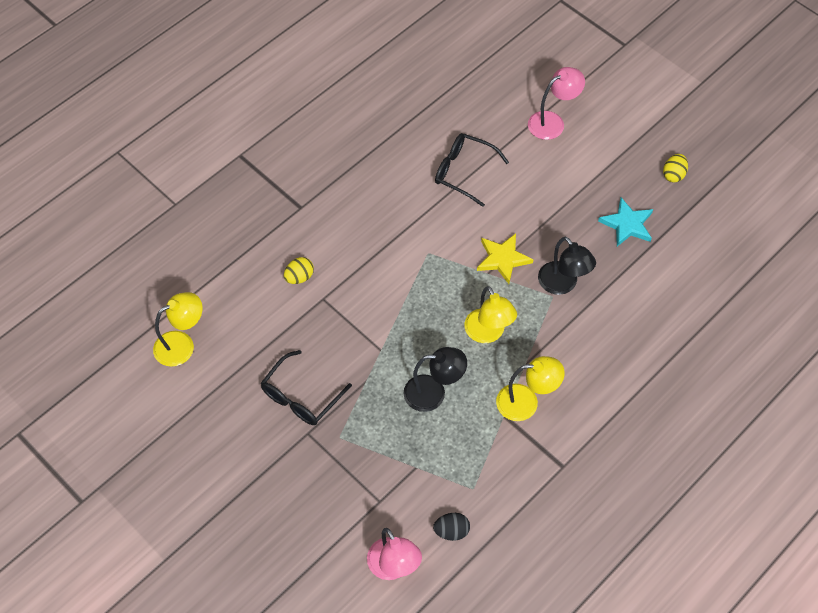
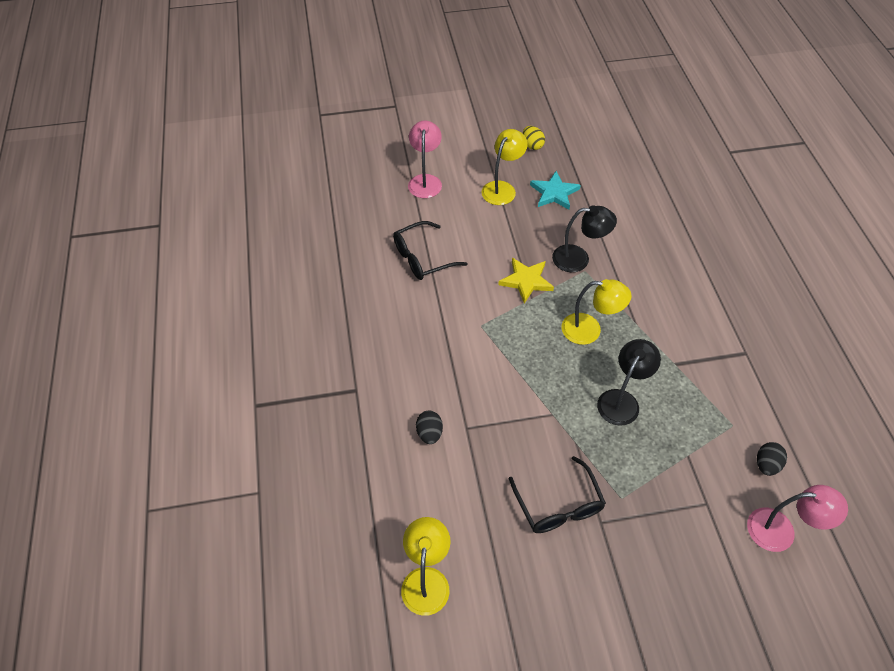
camera: 55 degrees left, 5 degrees down
yellow egg [284,257,314,284] -> black egg [416,411,443,444]
yellow lamp [496,356,565,421] -> yellow lamp moved to [481,129,528,205]

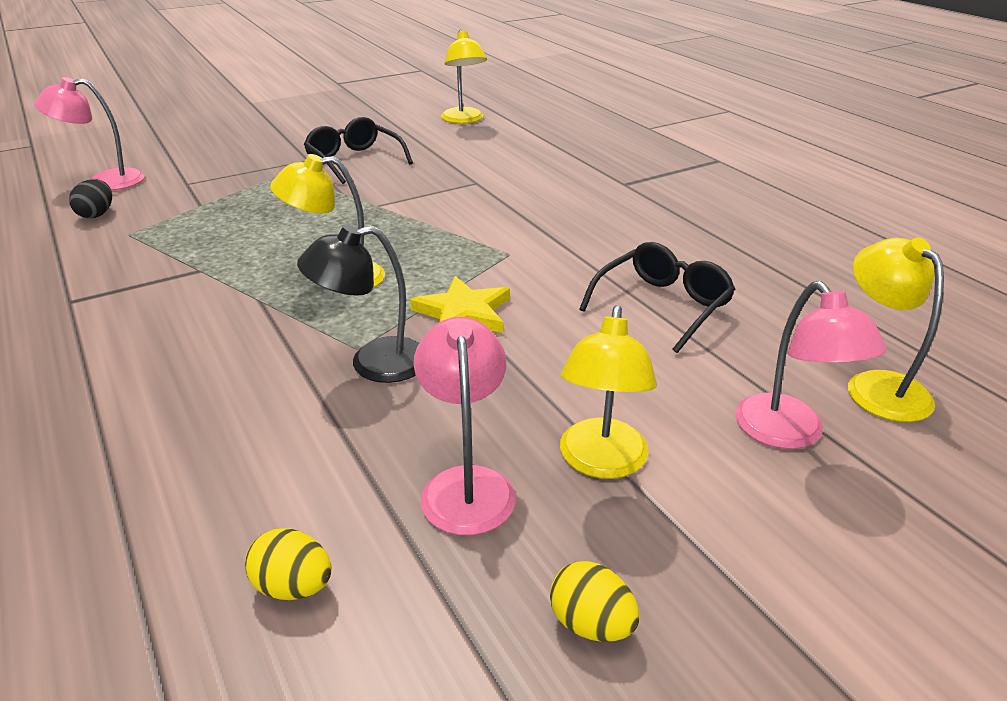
camera: 160 degrees right, 20 degrees down
black egg [416,411,443,444] -> none
turquoise star [530,171,581,209] -> pink lamp [414,317,516,535]
black lamp [597,339,661,426] -> none
none -> yellow egg [245,528,332,600]
none -> yellow lamp [848,237,944,422]

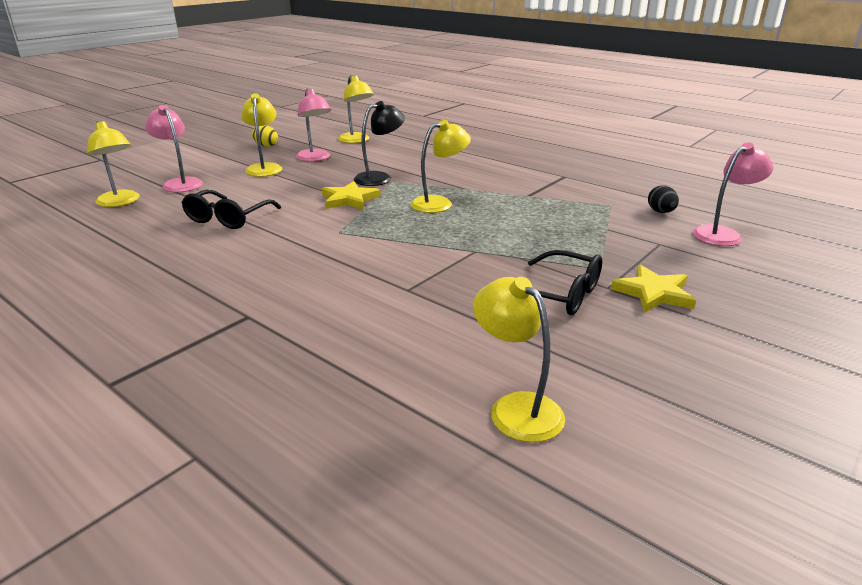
camera: 160 degrees right, 5 degrees down
yellow egg [245,528,332,600] -> yellow lamp [338,75,374,143]
none -> yellow star [611,265,696,312]

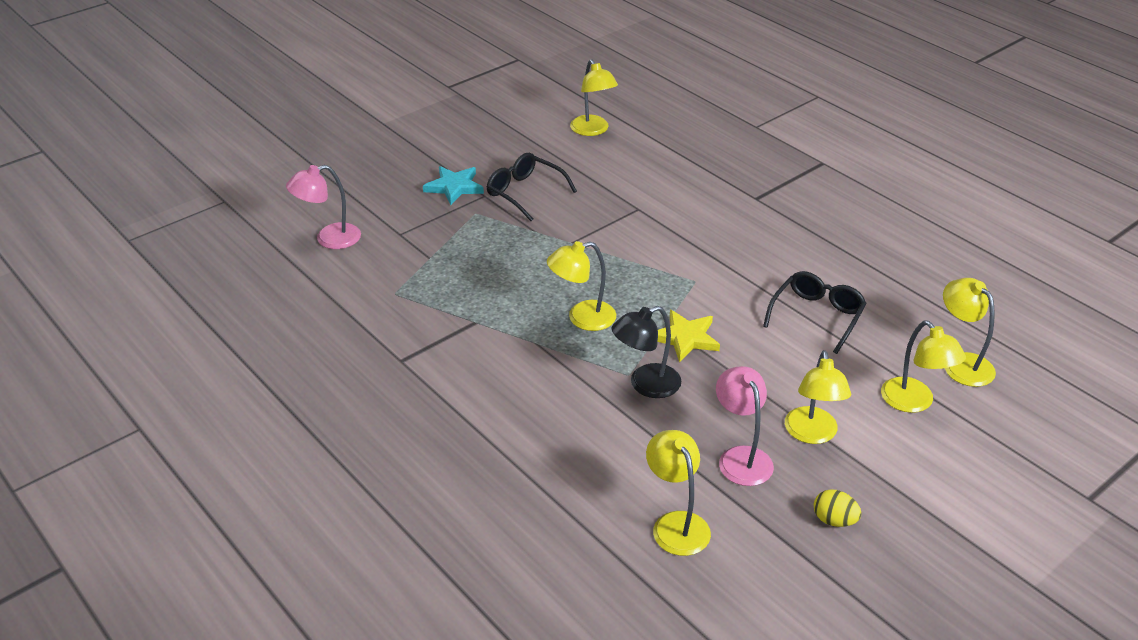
camera: 170 degrees left, 10 degrees up
pink lamp [145,105,203,192] -> yellow lamp [881,320,966,413]
yellow star [611,265,696,312] -> turquoise star [423,166,484,205]
black egg [648,185,679,213] -> none

